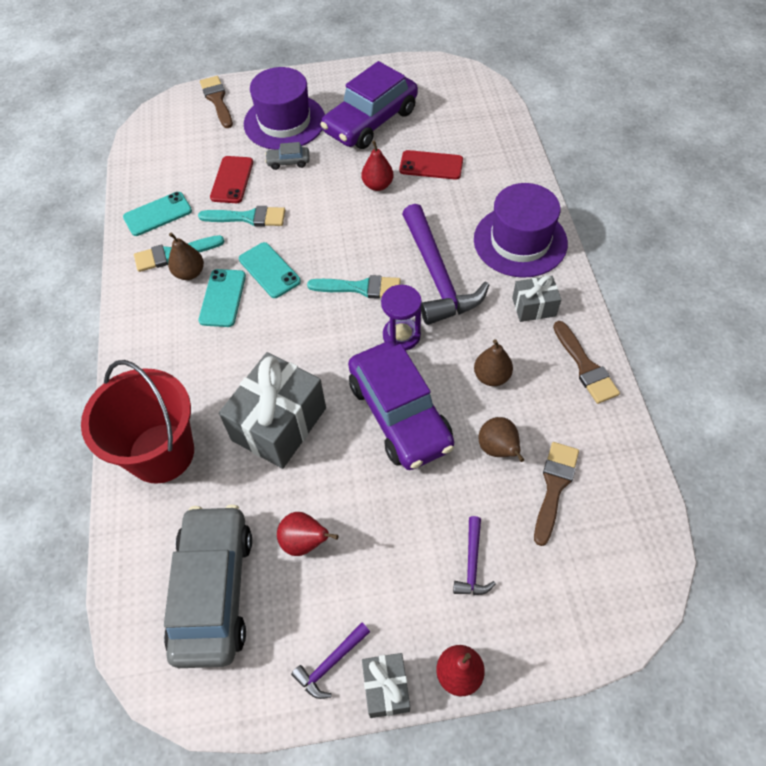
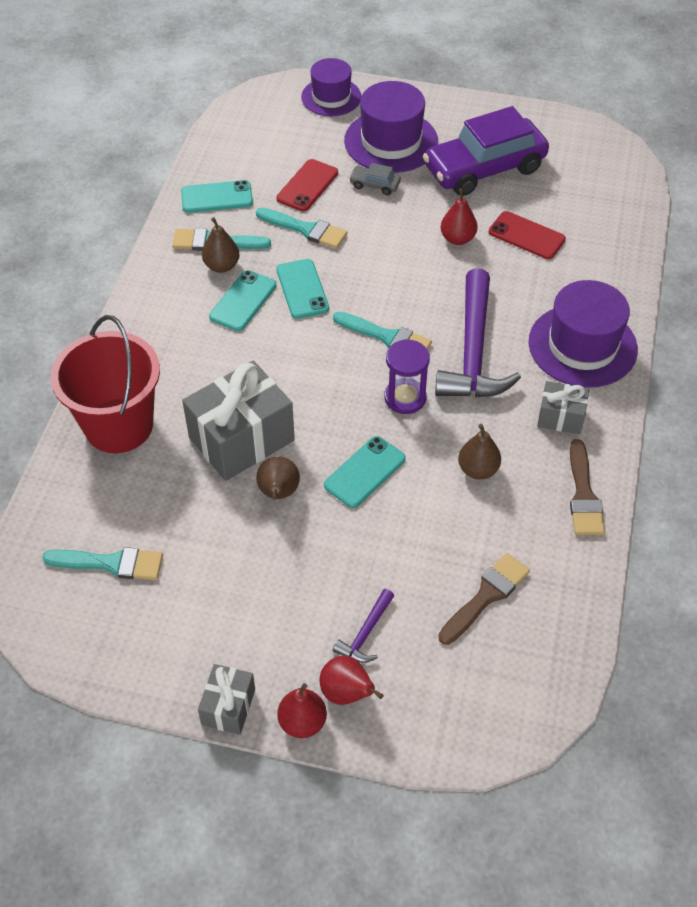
camera: 20 degrees right, 5 degrees down
grey car [164,504,252,668] -> turquoise brush [42,547,163,580]
brown brush [200,76,233,128] -> purple hat [301,58,361,116]
red pear [277,512,339,556] -> red pear moved to [319,655,384,705]
purple hammer [291,622,370,699] -> none
purple car [348,341,454,470] -> turquoise phone [324,436,406,508]
brown pear [478,417,524,462] -> brown pear moved to [256,456,300,500]

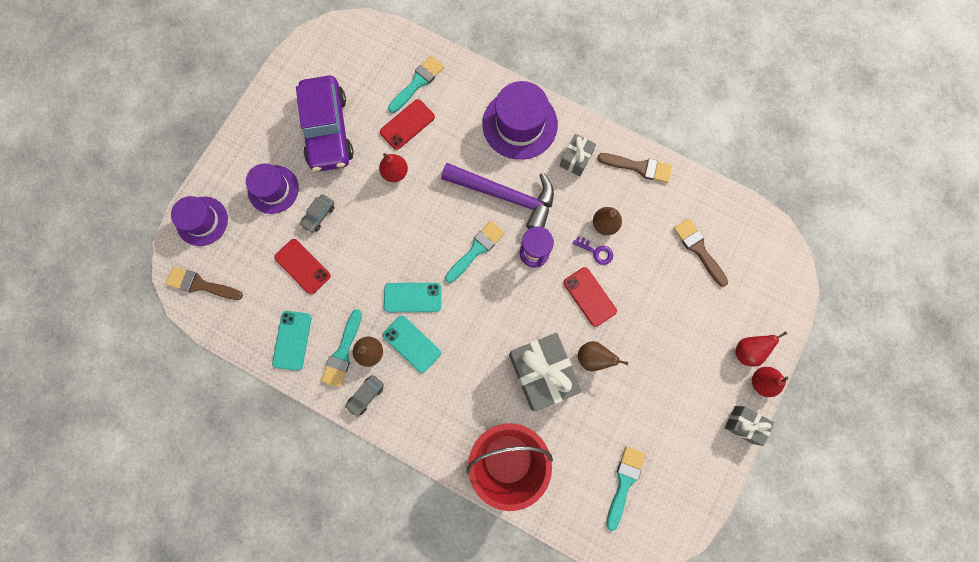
camera: 75 degrees left, 25 degrees up
turquoise brush [256,208,347,249] -> turquoise brush moved to [388,56,444,113]
turquoise phone [324,436,406,508] -> red phone [563,267,617,327]
purple hammer [333,589,394,663] -> none
purple hat [344,81,438,173] -> purple hat [246,163,299,214], size x0.66
none -> brown brush [166,267,243,300]
none -> grey car [345,375,384,417]
none -> purple key [573,236,613,265]

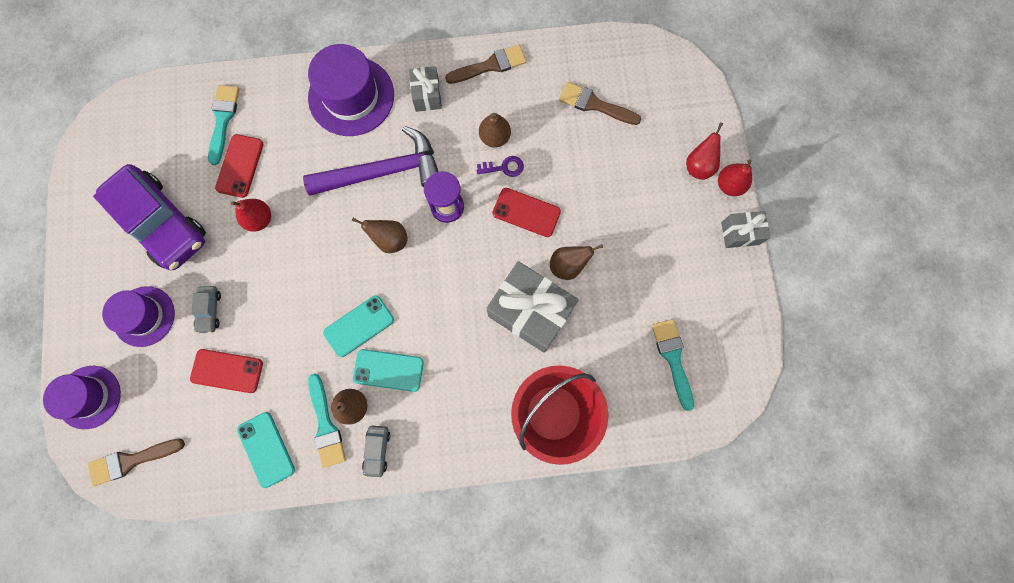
camera: 35 degrees left, 0 degrees up
turquoise brush [445,221,505,283] -> brown pear [352,218,408,253]

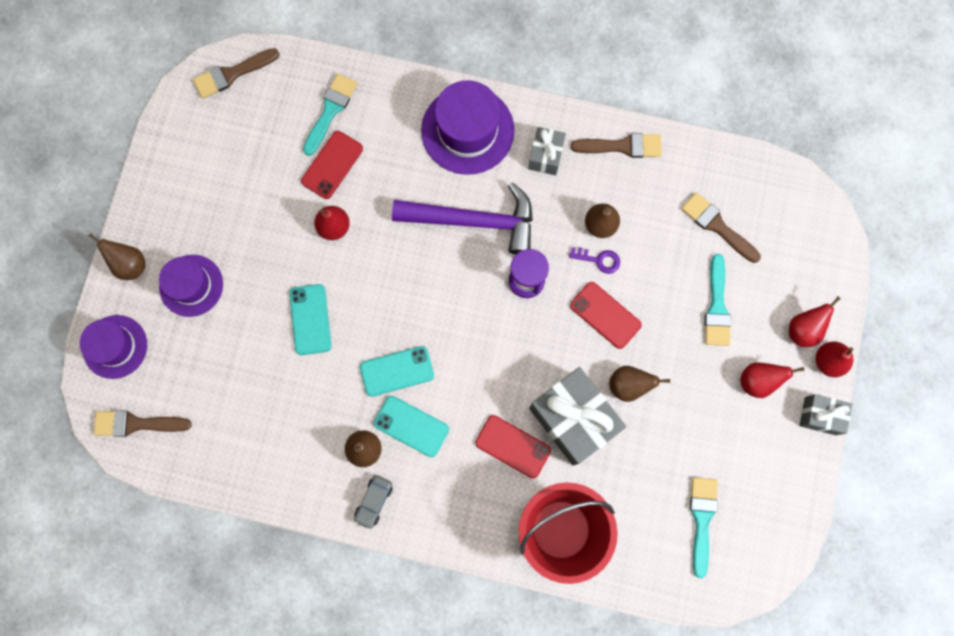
camera: 20 degrees right, 0 degrees up
purple car [93,164,206,270] -> none
red phone [190,349,263,393] -> red phone moved to [475,415,551,478]
grey car [191,286,221,334] -> none
turquoise phone [237,412,295,488] -> turquoise phone moved to [289,284,332,355]
turquoise brush [308,374,346,468] -> turquoise brush moved to [705,254,731,346]
brown pear [352,218,408,253] -> brown pear moved to [88,233,145,280]
none -> brown brush [193,48,280,98]
none -> red pear [740,362,805,398]

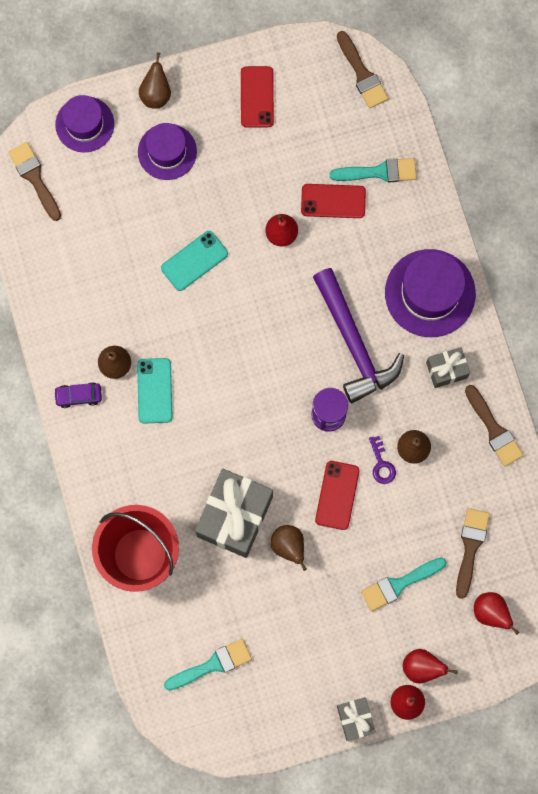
camera: 60 degrees right, 0 degrees up
brown brush [193,48,280,98] -> brown brush turned 150 degrees counterclockwise [337,31,389,108]
grey car [354,475,393,530] -> purple car [54,382,102,408]
turquoise phone [360,346,434,397] -> none
red phone [475,415,551,478] -> red phone moved to [241,66,274,128]
red pear [740,362,805,398] -> red pear moved to [474,592,519,635]

